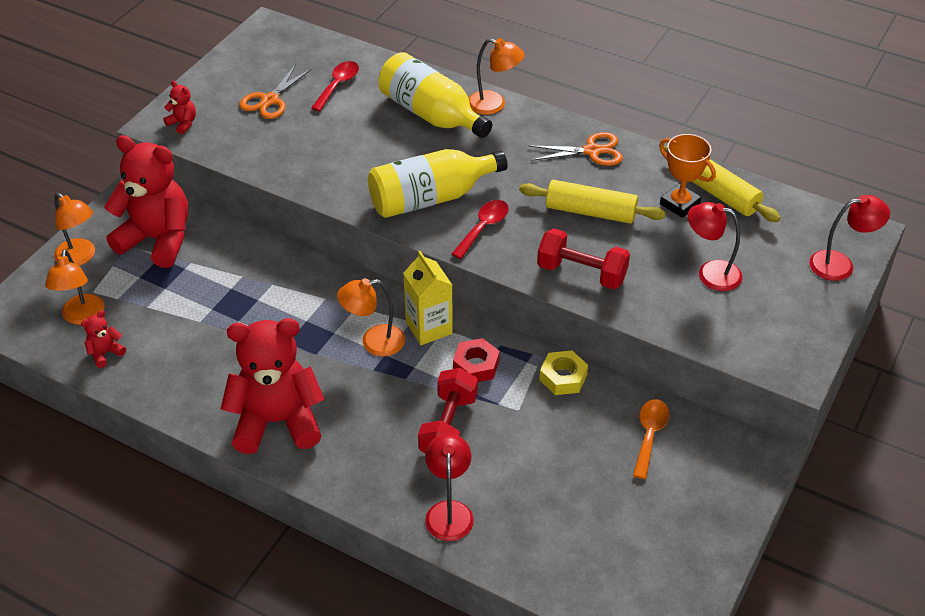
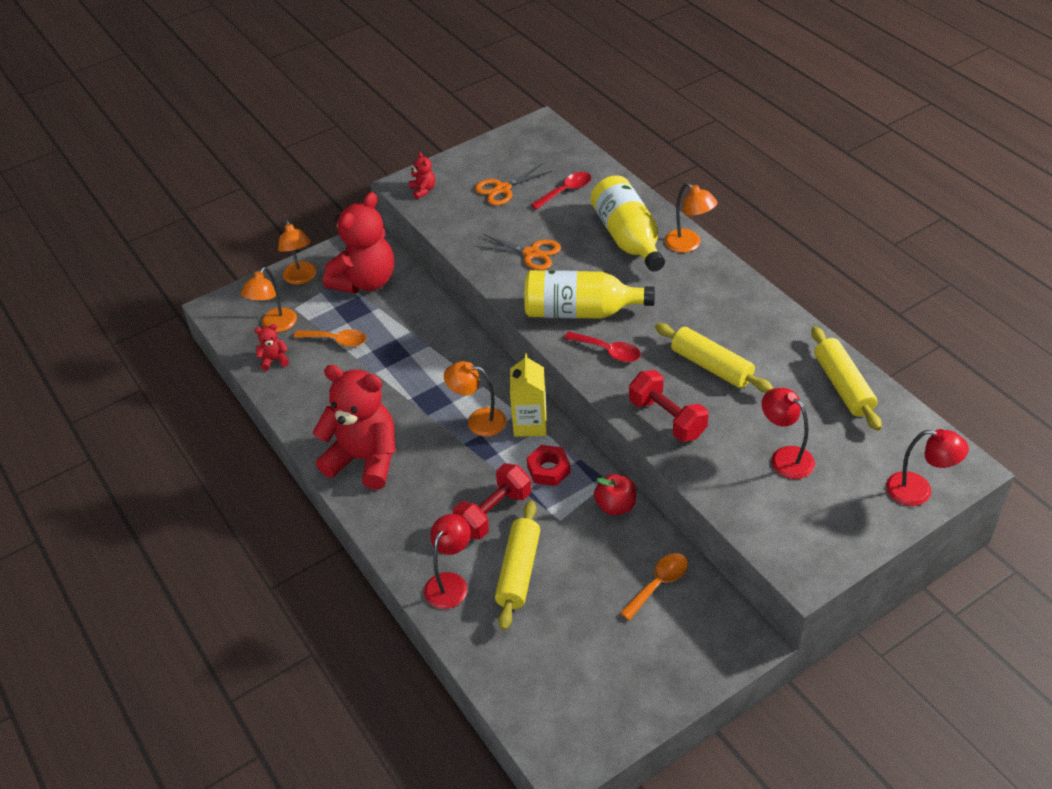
camera: 30 degrees right, 0 degrees up
red teddy bear [104,135,188,268] -> red teddy bear turned 75 degrees clockwise [323,192,394,294]
red spoon [452,200,509,259] -> red spoon turned 60 degrees clockwise [564,331,641,362]
orange scissors [529,132,623,166] -> orange scissors moved to [476,234,561,270]
yellow nut [539,351,588,395] -> red apple [594,474,636,516]
orange trophy [659,134,716,218] -> none
none -> orange spoon [293,329,367,347]
none -> yellow rolling pin [495,501,540,630]

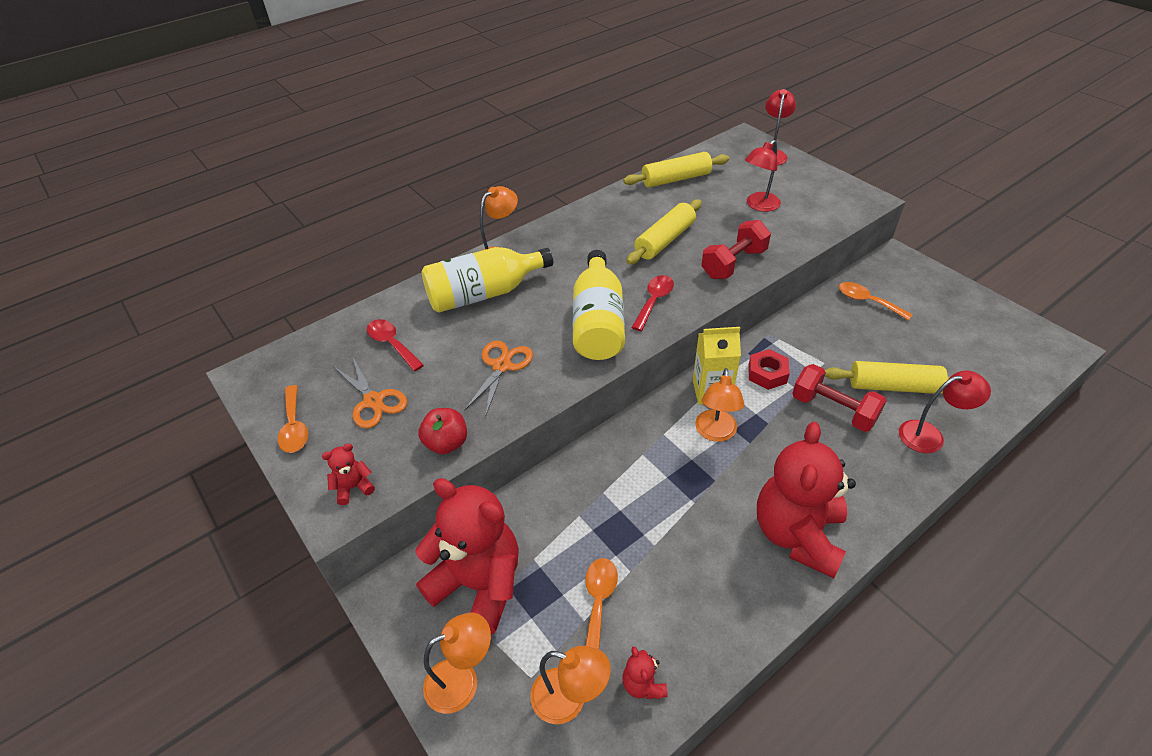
camera: 95 degrees left, 0 degrees up
red lamp [424,514,471,609] -> red lamp turned 150 degrees clockwise [899,371,991,453]
red apple [594,474,636,516] -> red apple moved to [418,408,467,454]
none -> orange spoon [278,385,308,453]

